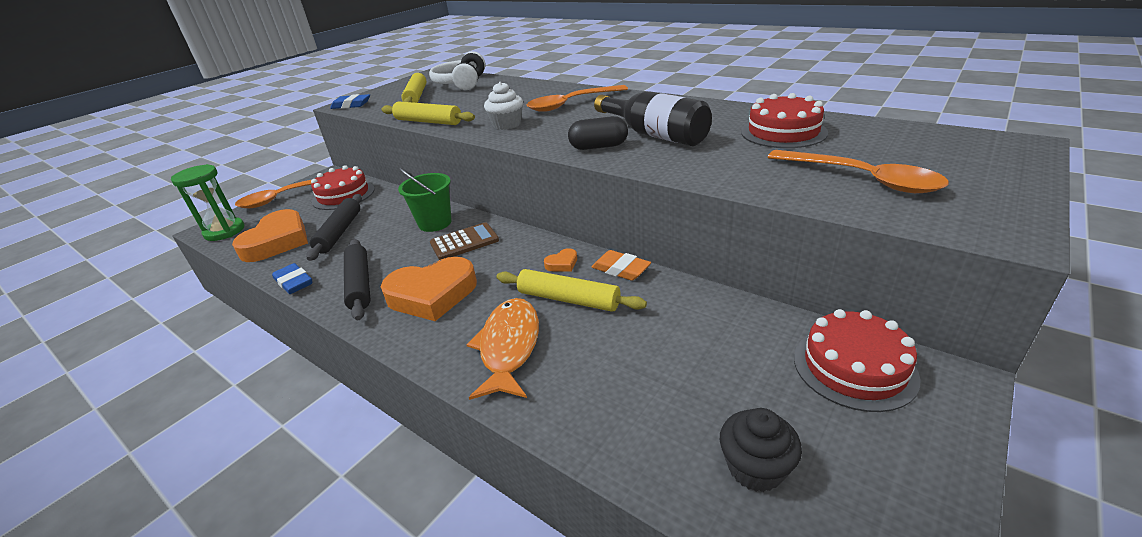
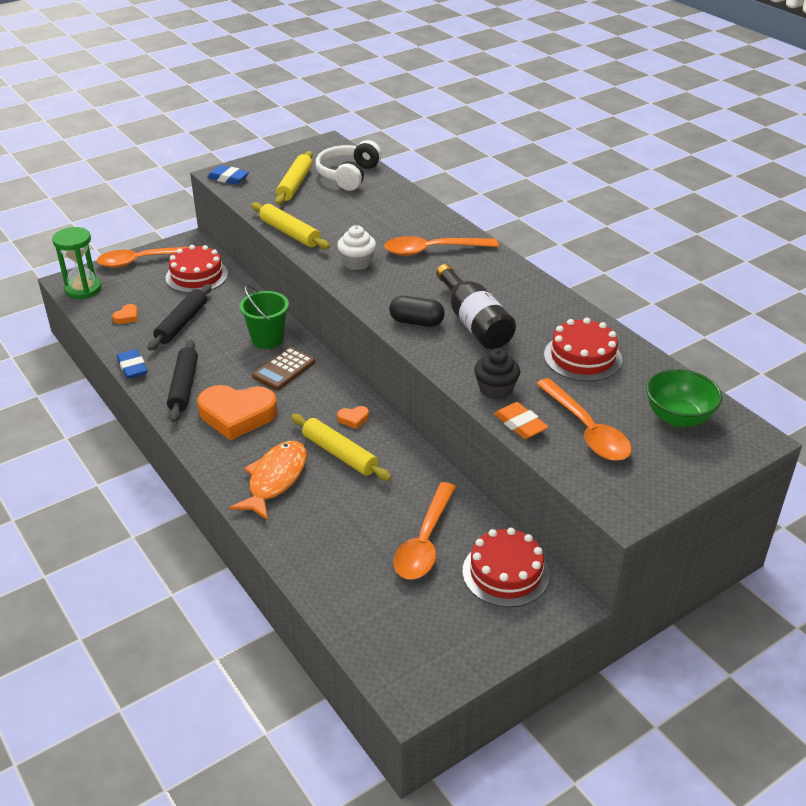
camera: 15 degrees right, 5 degrees up
orange heart [232,209,308,262] -> orange heart [112,304,138,324], size x0.41
brown calculator [430,222,499,260] -> brown calculator turned 135 degrees clockwise [252,347,315,390]
orange eraser [592,250,651,281] -> orange eraser moved to [494,402,548,439]
black cupcake [720,408,802,492] -> black cupcake moved to [474,349,520,400]
none -> orange spoon [393,482,456,580]
none -> green bowl [646,369,722,427]

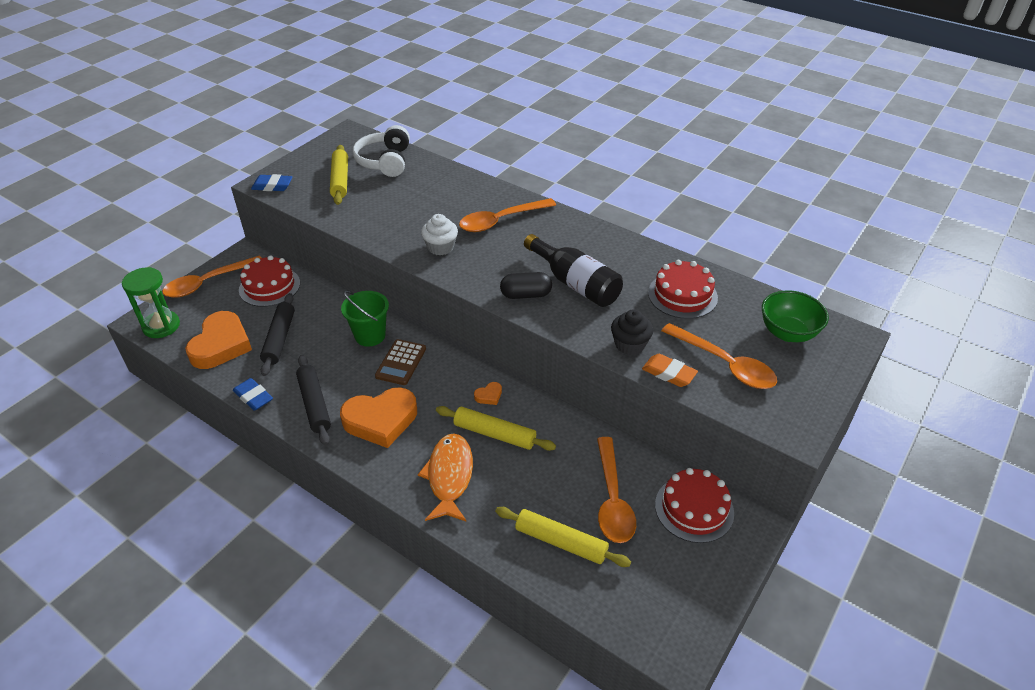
camera: 20 degrees left, 5 degrees up
orange heart [112,304,138,324] -> orange heart [185,311,252,369], size x2.46
yellow rolling pin [251,202,330,249] -> yellow rolling pin moved to [495,507,631,567]

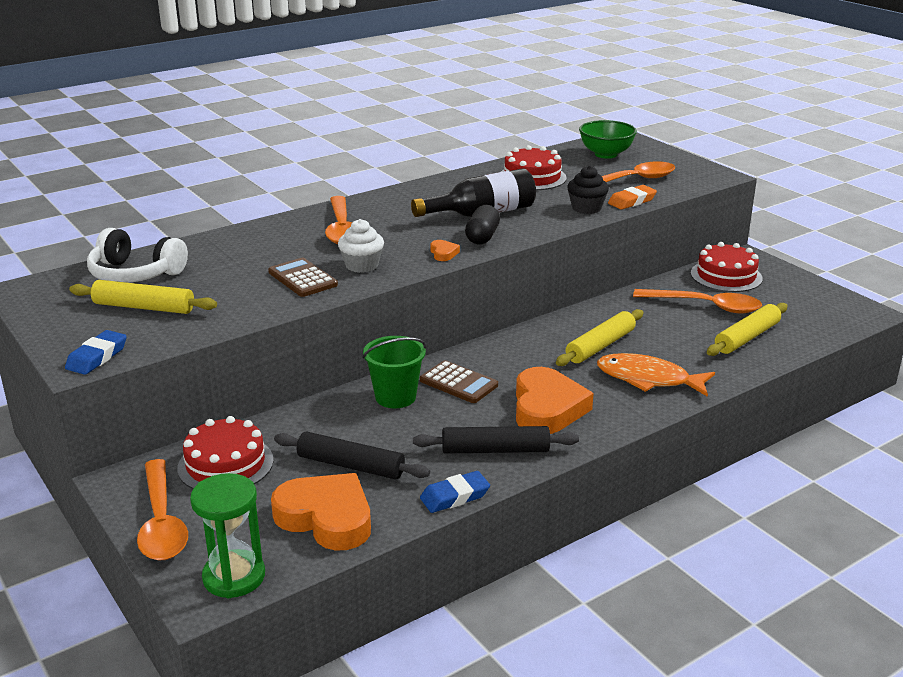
camera: 70 degrees left, 15 degrees down
orange heart [474,382,502,405] -> orange heart moved to [430,240,460,261]
none -> brown calculator [268,258,338,297]

